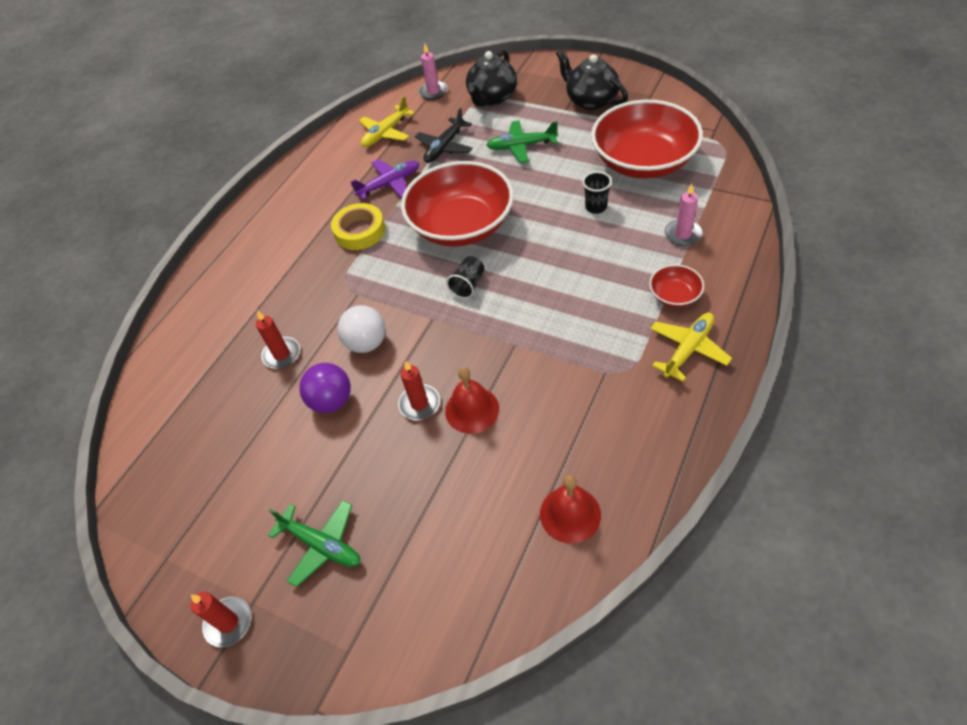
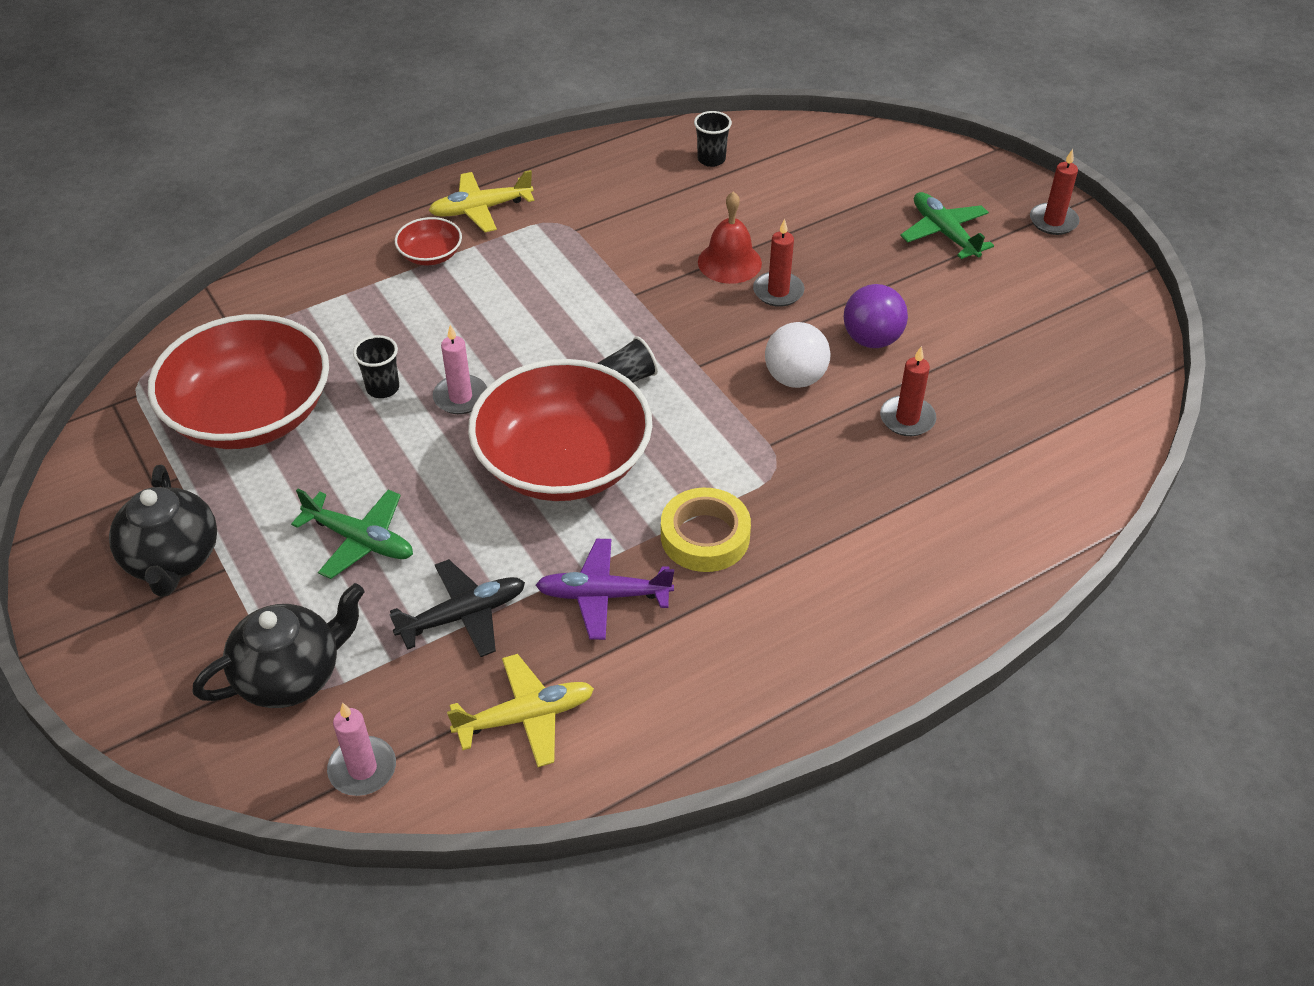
camera: 155 degrees left, 5 degrees down
red bell [540,475,601,543] -> black cup [694,111,732,167]
pink candle [665,184,703,246] -> pink candle moved to [433,325,487,414]

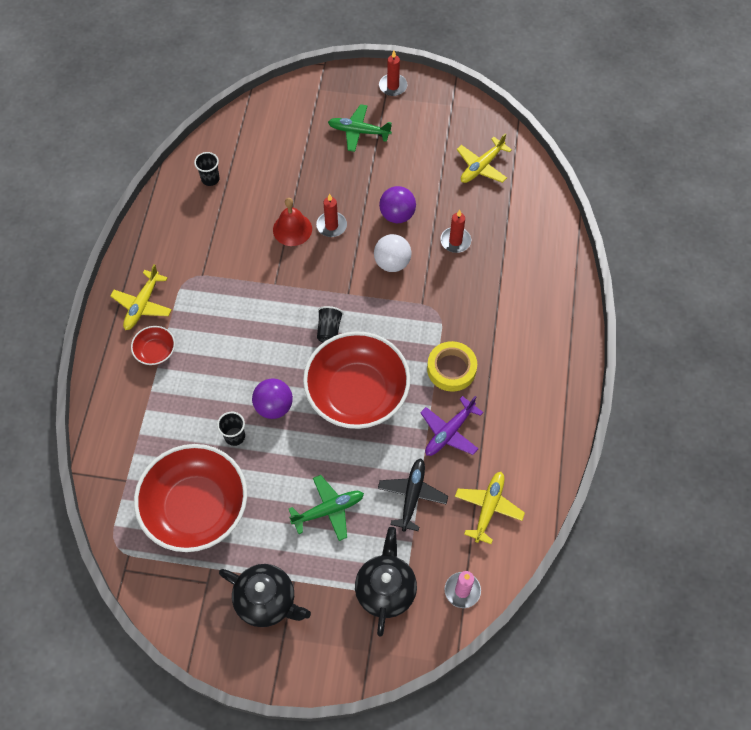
camera: 50 degrees left, 15 degrees up
pink candle [433,325,487,414] -> purple ball [252,379,293,419]
none -> yellow plane [457,133,512,183]

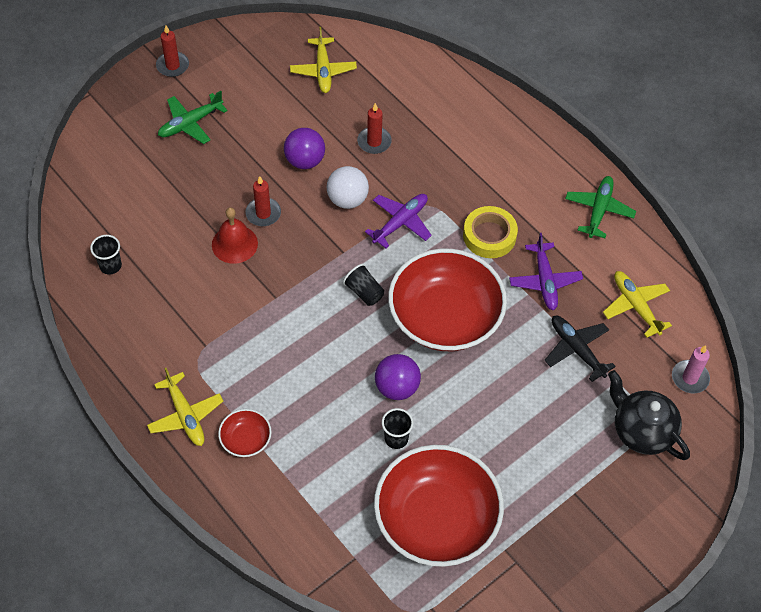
camera: 50 degrees left, 5 degrees down
black teapot [219,564,311,627] -> none
green plane [289,475,364,541] -> green plane moved to [565,176,636,238]
none -> purple plane [365,194,432,248]

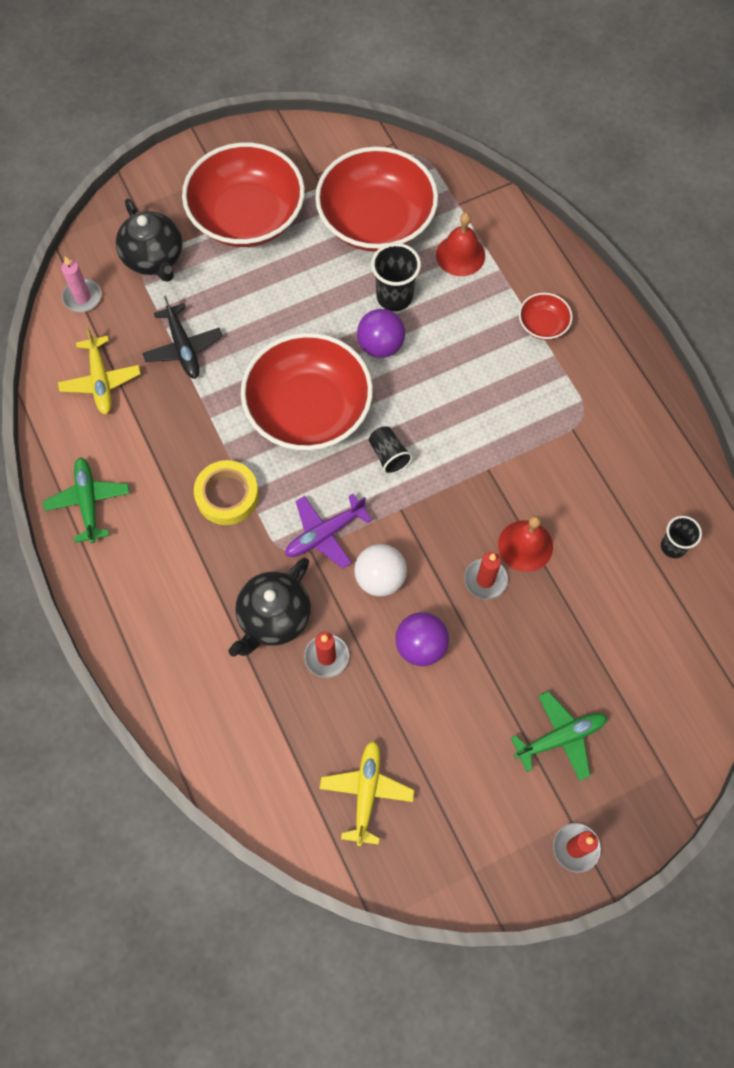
camera: 165 degrees left, 10 degrees up
yellow plane [147,368,223,446] -> none
black cup [382,408,413,449] -> black cup [371,243,421,311], size x1.52
purple plane [509,233,583,310] -> none
green plane [565,176,636,238] -> green plane turned 135 degrees clockwise [43,457,130,543]
none -> red bowl [182,143,305,247]
none -> black teapot [228,558,311,657]
none -> red bell [436,213,485,276]

